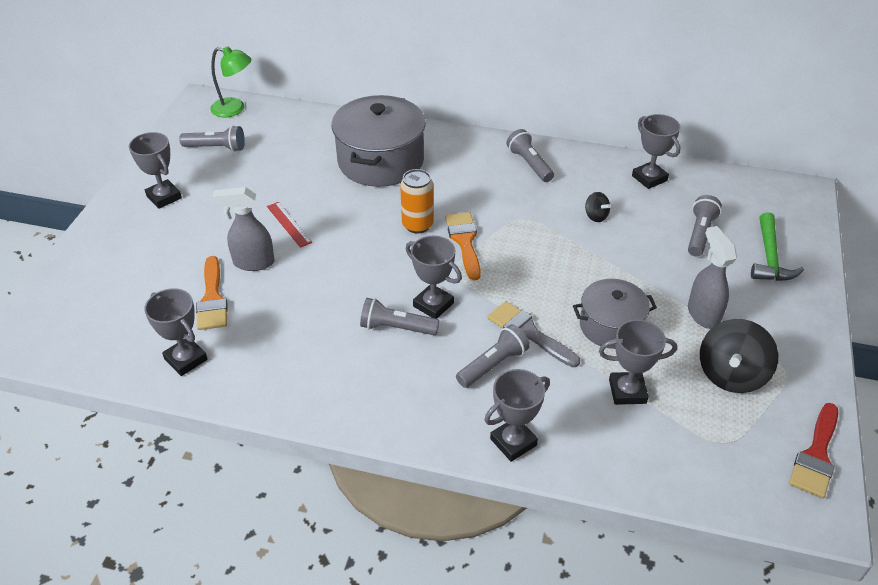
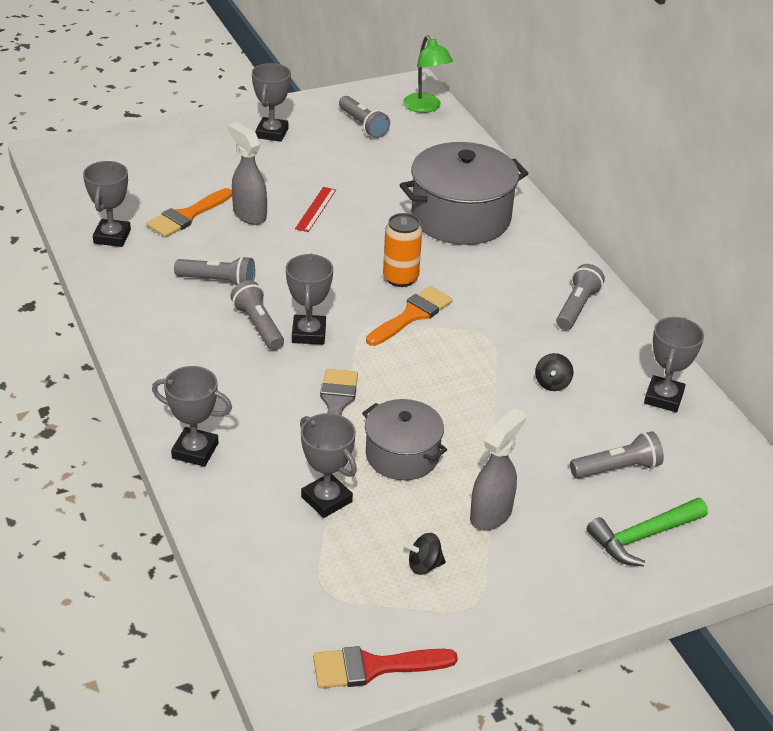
camera: 50 degrees right, 5 degrees down
grey flashlight [456,324,530,388] -> grey flashlight moved to [174,256,255,285]
black spinning top [700,319,778,393] -> black spinning top [403,533,446,575], size x0.49

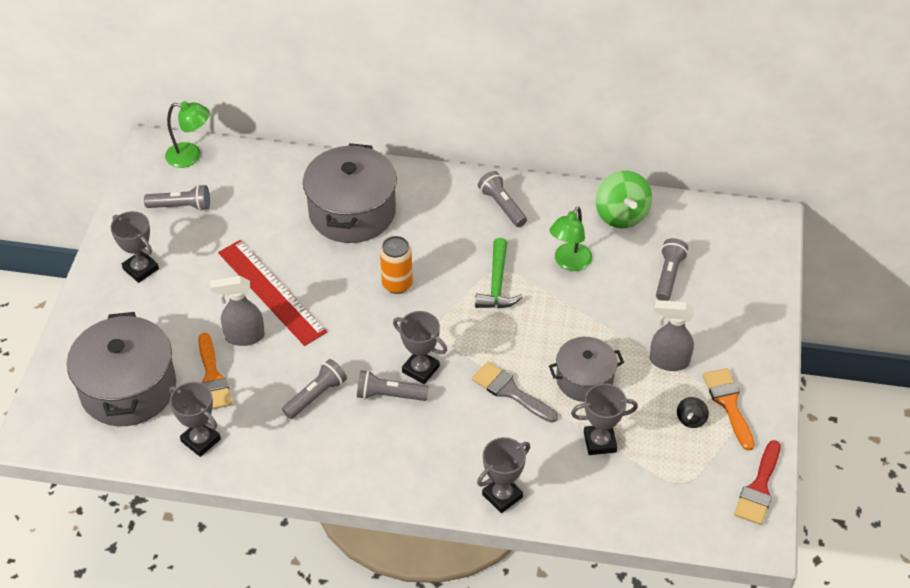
camera: 55 degrees left, 10 degrees up
red ruler [295,187,336,232] -> red ruler [218,240,327,346], size x2.11
orange brush [366,286,453,346] -> orange brush moved to [703,368,755,451]
grey spray bottle [470,408,526,531] -> grey spray bottle turned 60 degrees counterclockwise [650,300,694,371]
black spinning top [535,353,573,391] -> green lamp [549,207,592,271]
green hammer [587,498,708,567] -> green hammer moved to [475,238,523,308]
grey trophy [644,317,704,412] -> green spinning top [596,171,652,228]
none -> grey pot [67,312,176,426]

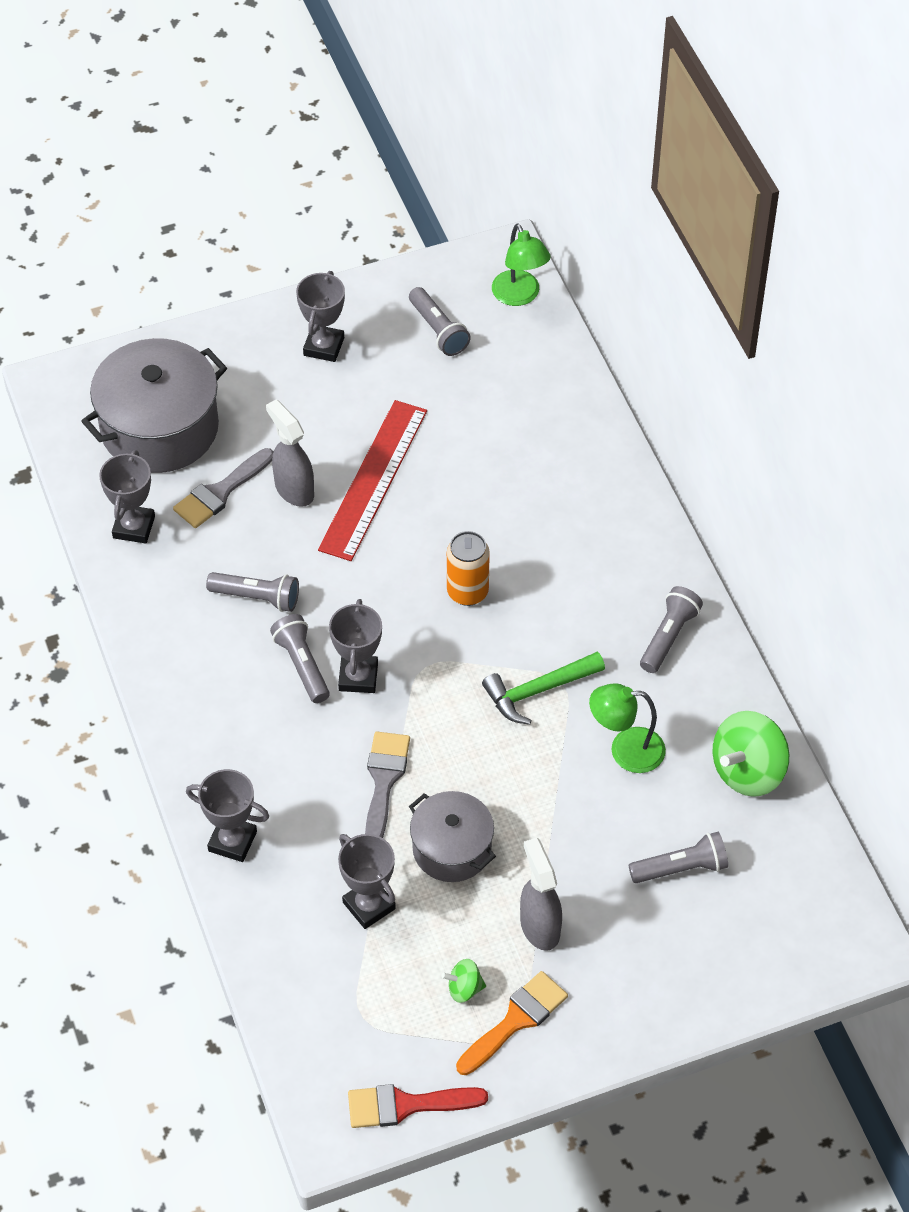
camera: 60 degrees right, 5 degrees up
orange brush [198,333,232,409] -> grey brush [173,448,274,528]
grey pot [303,143,397,243] -> none
black spinning top [677,397,709,428] -> green spinning top [441,959,486,1003]

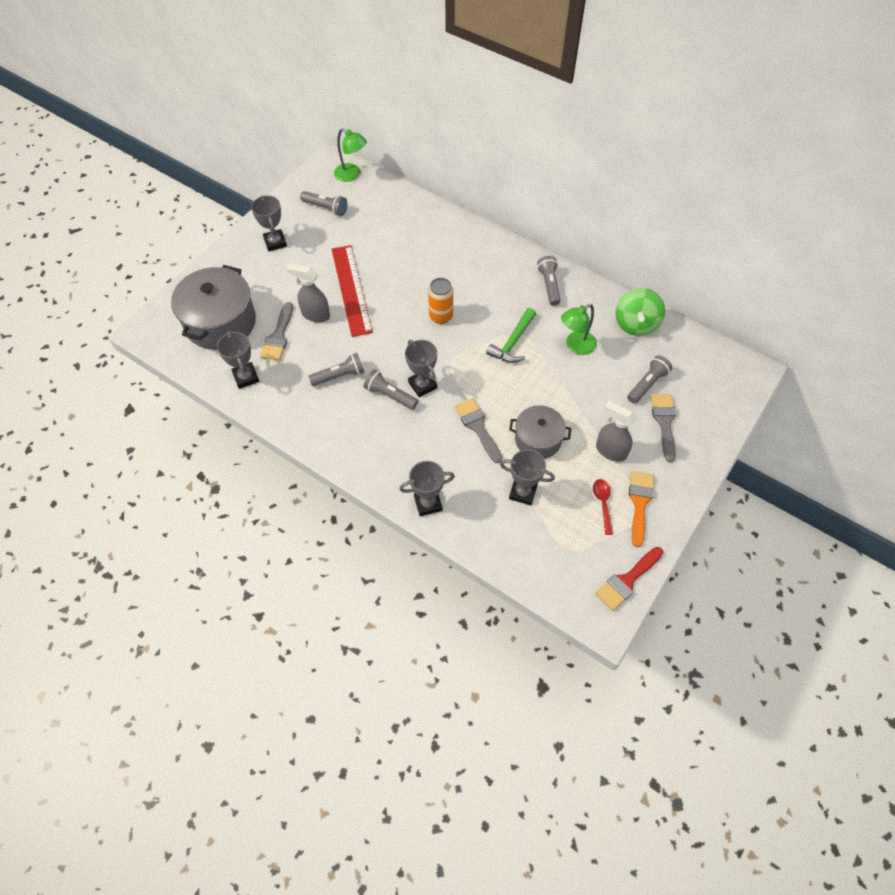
camera: 35 degrees left, 5 degrees up
green spinning top [441,959,486,1003] -> red spoon [593,479,613,535]
none -> grey brush [651,394,676,462]

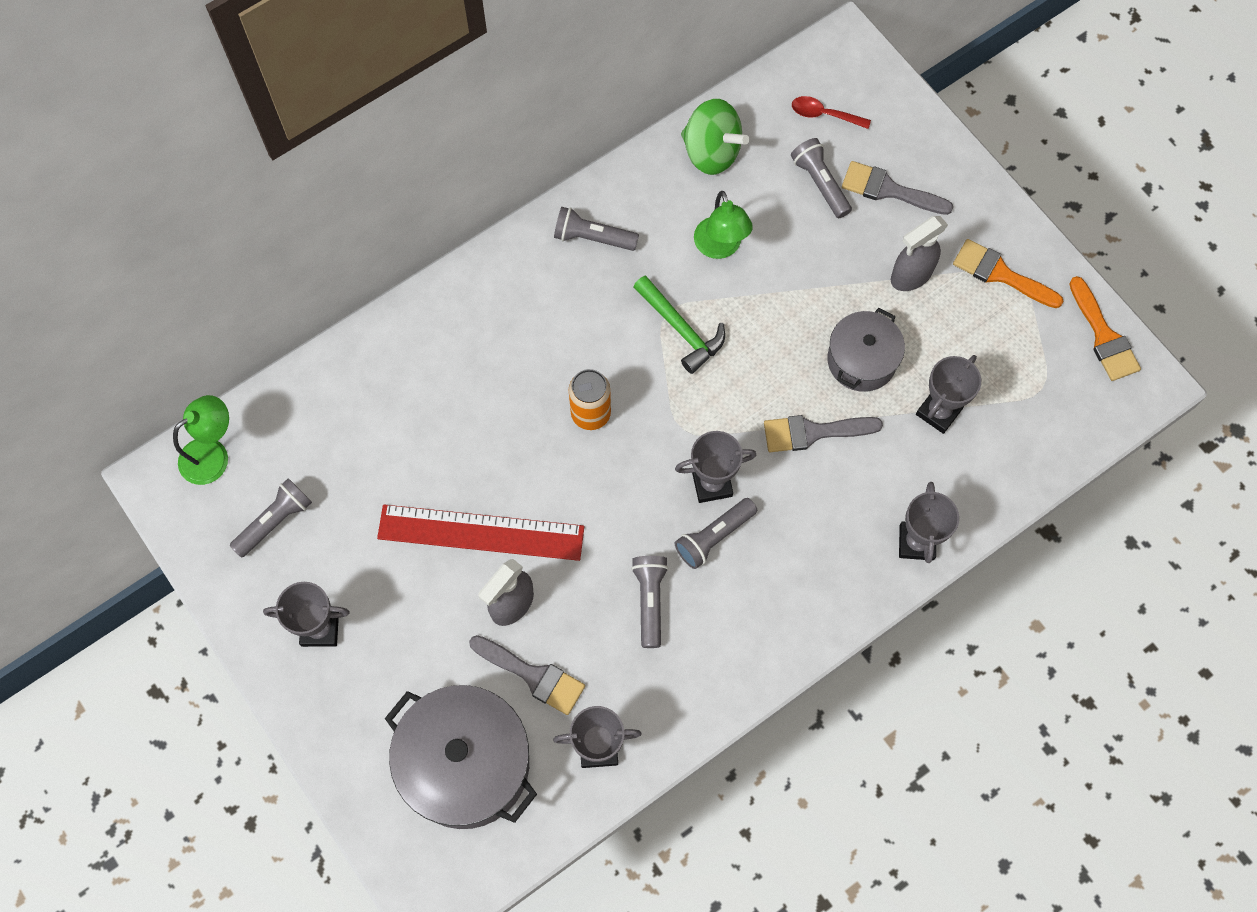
camera: 70 degrees left, 10 degrees up
red spoon [593,479,613,535] -> red spoon moved to [792,96,871,129]
red brush [595,547,663,611] -> orange brush [1069,276,1141,381]

